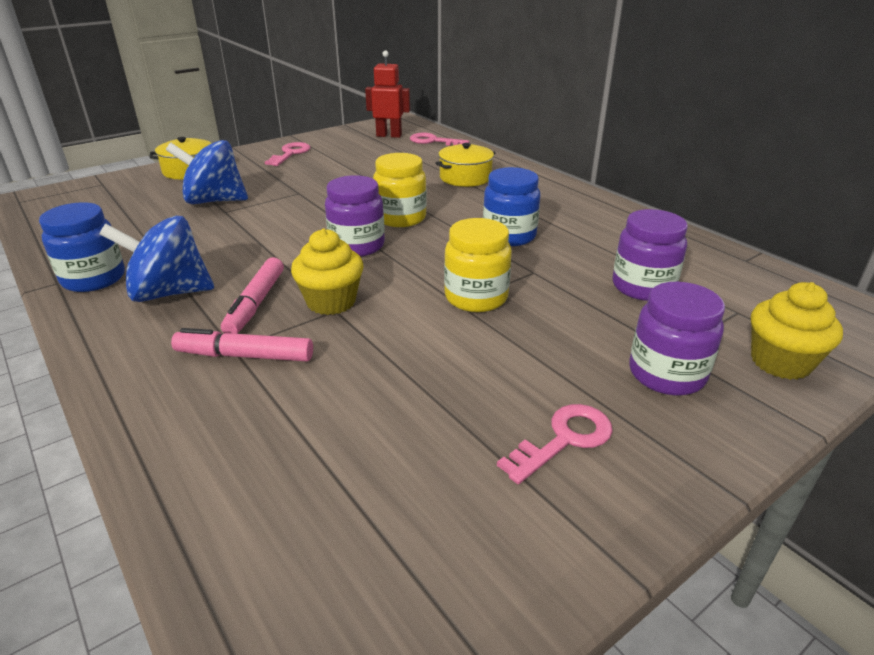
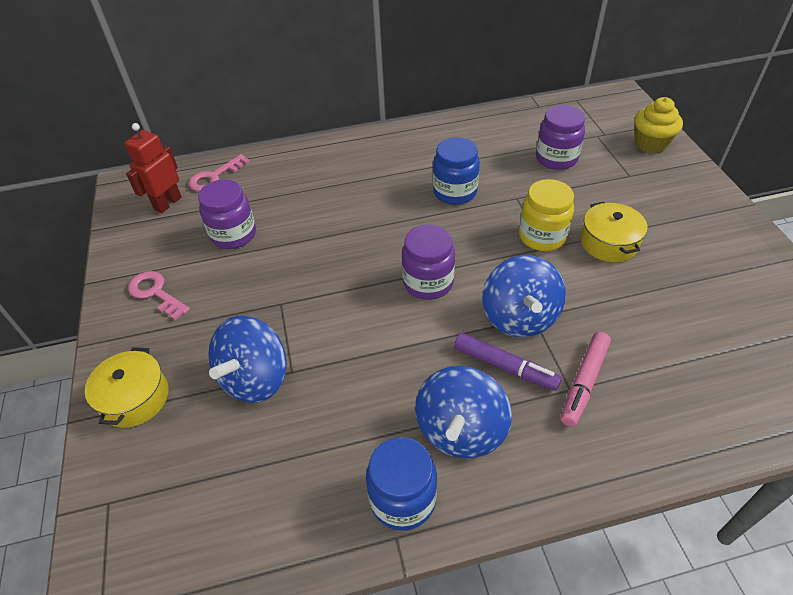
camera: 65 degrees left, 15 degrees up
pink marker [221,257,284,334] -> purple marker [454,333,562,391]
yellow cupcake [291,229,364,315] -> blue spinning top [482,255,566,337]
yellow jar [373,153,427,227] -> none
yellow pot [435,143,495,187] -> yellow pot moved to [581,202,648,262]
pink key [497,404,613,484] -> none
purple jar [629,282,725,395] -> purple jar moved to [198,179,256,249]

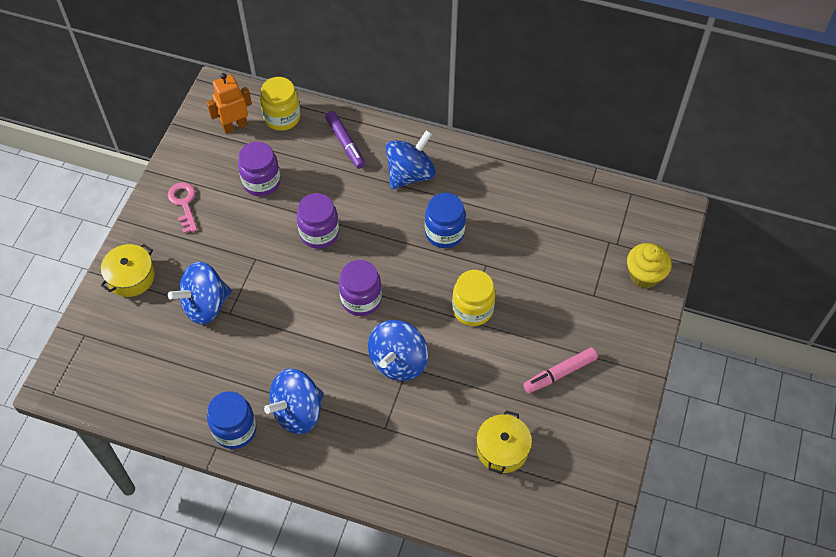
camera: 30 degrees right, 10 degrees up
red robot [124,123,182,213] -> orange robot [206,73,252,134]
pink key [189,154,250,192] -> yellow jar [260,77,300,131]
purple marker [454,333,562,391] -> purple marker moved to [325,111,365,169]
purple jar [536,105,585,170] -> purple jar moved to [297,193,339,249]
pink marker [561,332,611,427] -> pink marker moved to [523,348,598,393]
yellow pot [581,202,648,262] -> yellow pot moved to [476,410,532,474]
none -> blue spinning top [386,130,436,189]

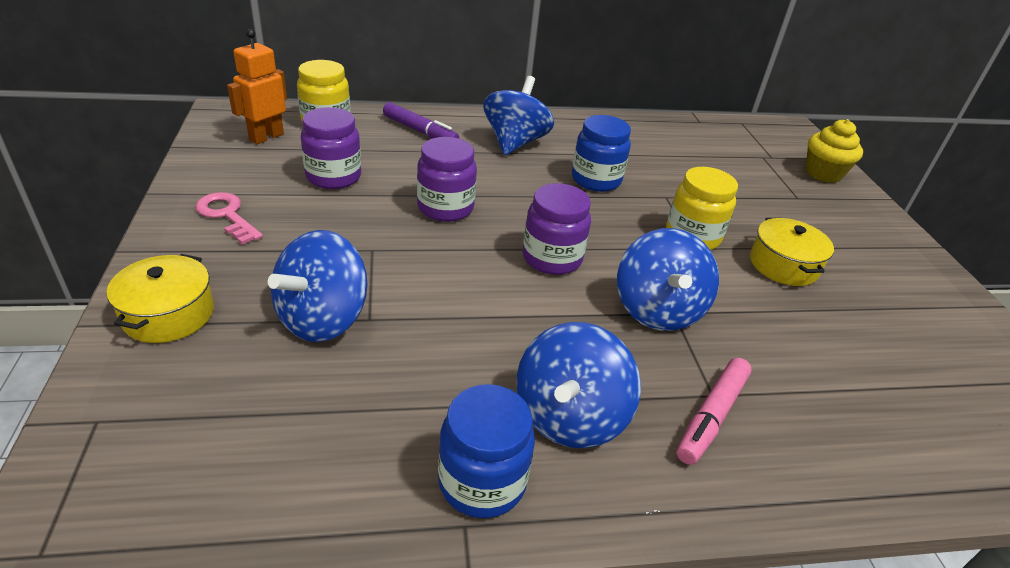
camera: 30 degrees left, 20 degrees down
yellow pot [476,410,532,474] -> yellow pot moved to [750,218,834,286]
pink marker [523,348,598,393] -> pink marker moved to [676,358,752,465]

